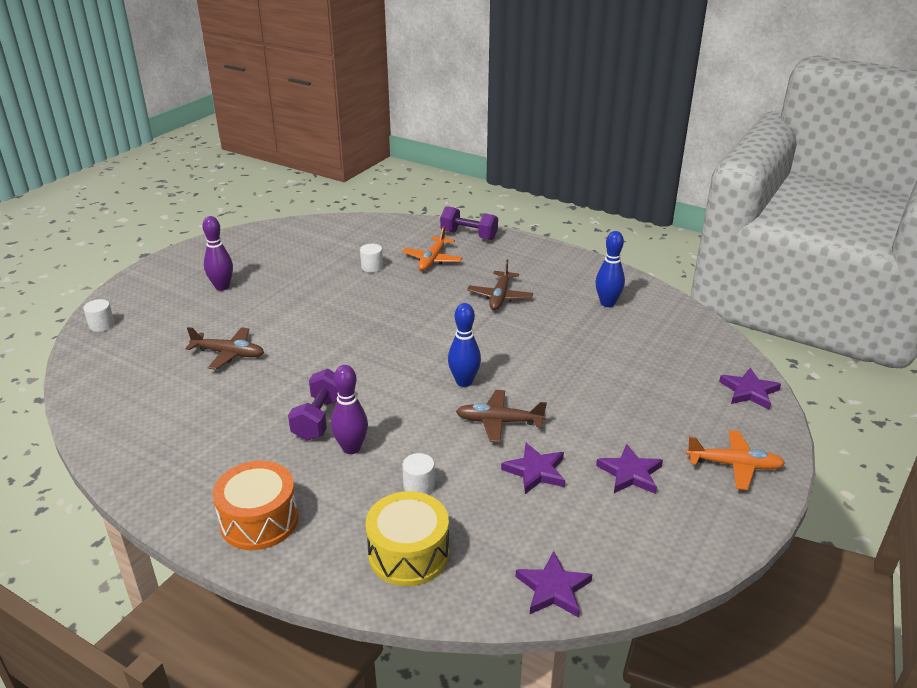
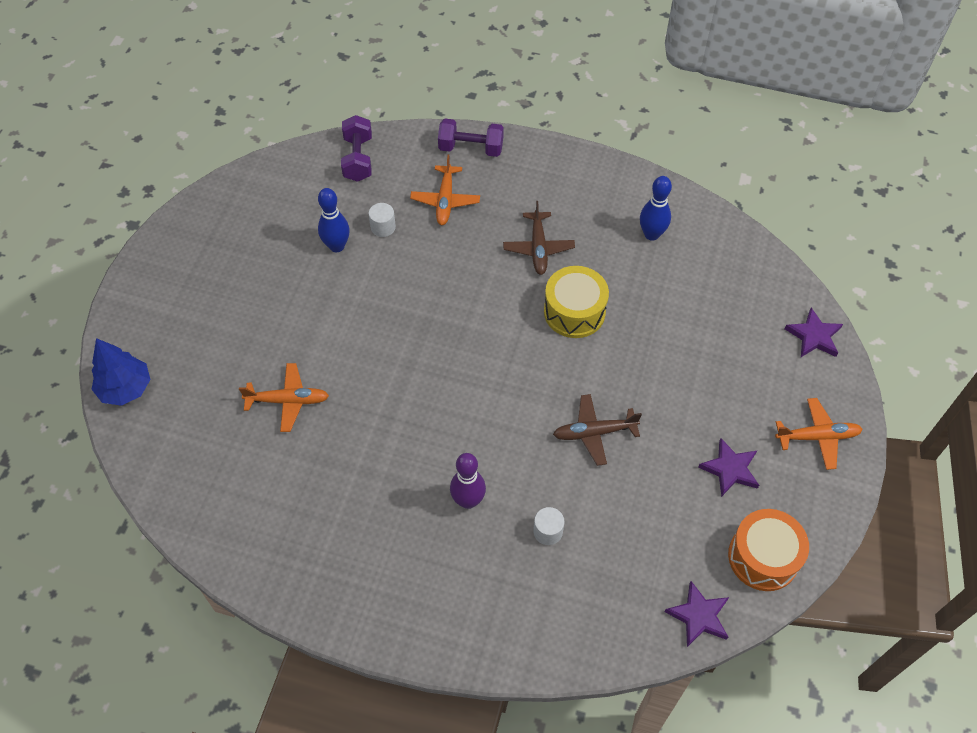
camera: 15 degrees left, 25 degrees up
white cylinder [83,299,115,332] -> blue tree [91,338,151,406]
brown plane [185,327,264,370] -> orange plane [239,363,329,432]
purple bowling pin [202,216,233,291] -> none
orange drum [212,461,299,550] -> orange drum moved to [728,509,809,591]
purple dumbbell [288,369,338,441] -> purple dumbbell moved to [341,115,372,182]
yellow drum [365,491,449,586] -> yellow drum moved to [544,266,609,338]
blue bowling pin [448,303,481,387] -> blue bowling pin moved to [318,188,350,252]
purple star [501,443,565,494] -> none

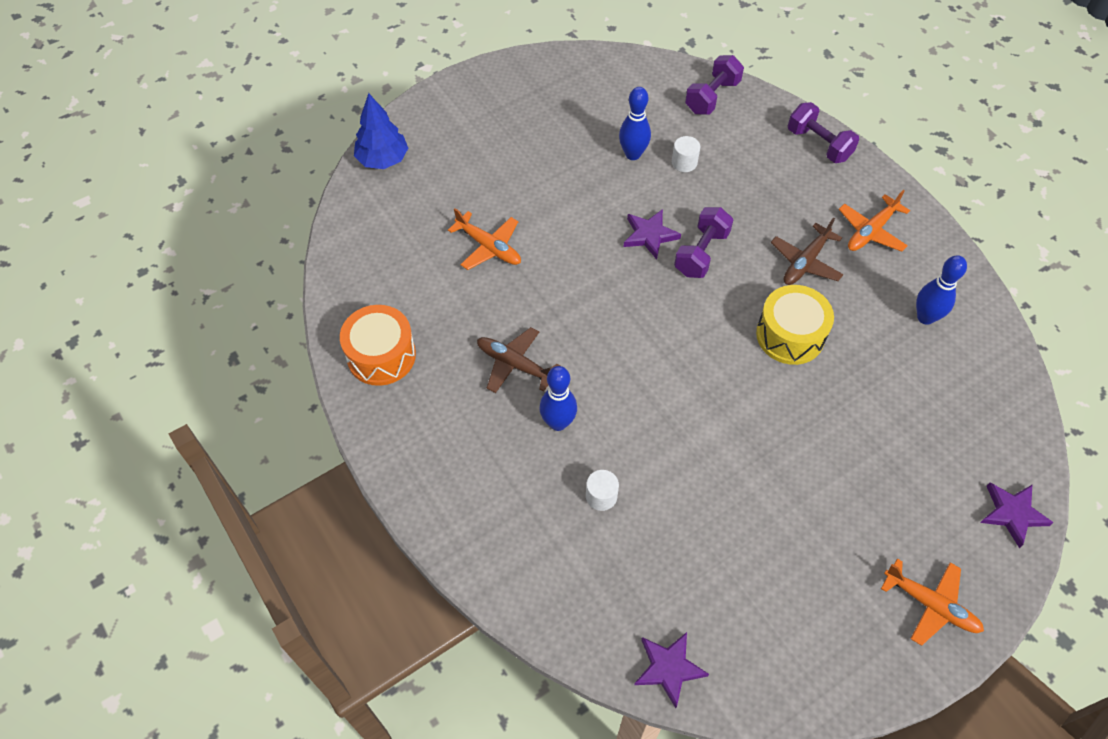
camera: 40 degrees right, 0 degrees up
orange plane [410,155,480,225] -> orange plane moved to [839,190,910,252]
purple bowling pin [450,453,486,509] -> blue bowling pin [539,366,577,431]
brown plane [553,394,642,466] -> brown plane moved to [477,327,560,393]
purple star [698,438,759,497] -> purple star moved to [624,209,681,260]
orange drum [728,509,809,591] -> orange drum moved to [340,305,416,386]
none -> purple dumbbell [674,207,733,278]

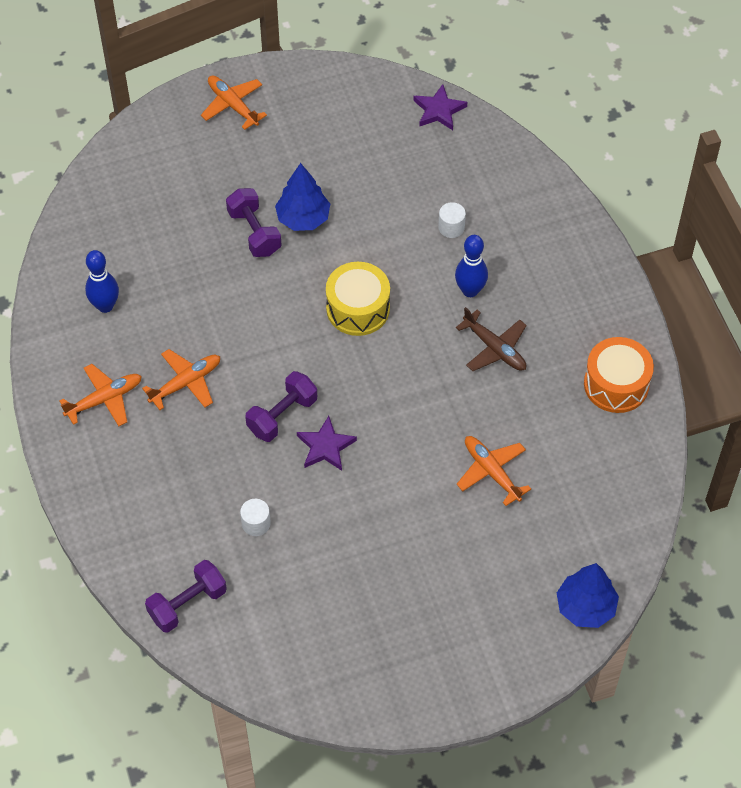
camera: 165 degrees left, 0 degrees up
blue bowling pin [619,87,651,160] -> none
yellow drum [756,285,834,365] -> yellow drum moved to [326,262,390,336]
brown plane [771,217,844,285] -> orange plane [142,349,220,410]
purple dumbbell [788,102,859,163] -> purple dumbbell moved to [226,188,281,257]
purple star [980,483,1054,548] -> none
none -> blue tree [275,163,330,231]

